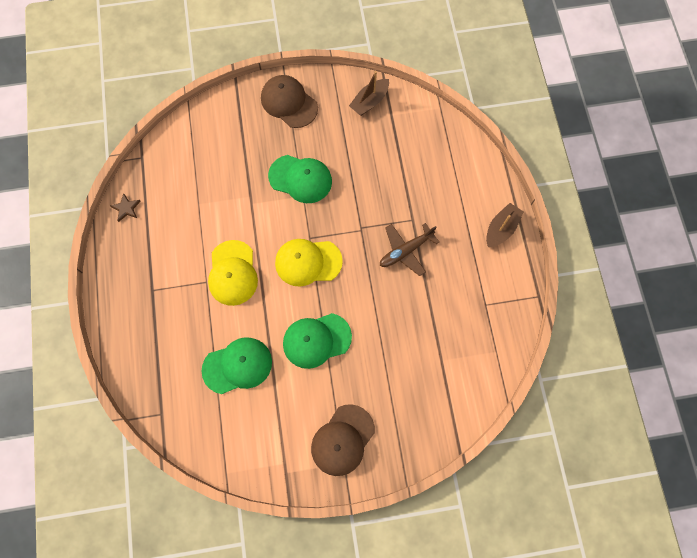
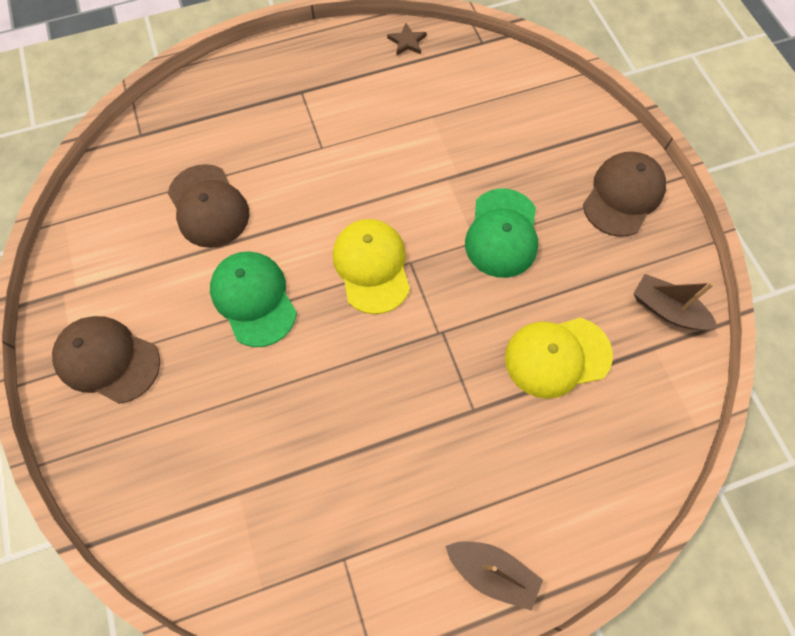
camera: 80 degrees right, 5 degrees down
green cap [201,337,272,394] -> brown cap [168,164,249,248]
yellow cap [208,240,258,306] -> yellow cap moved to [505,318,613,399]
brown plane [380,223,439,276] -> none

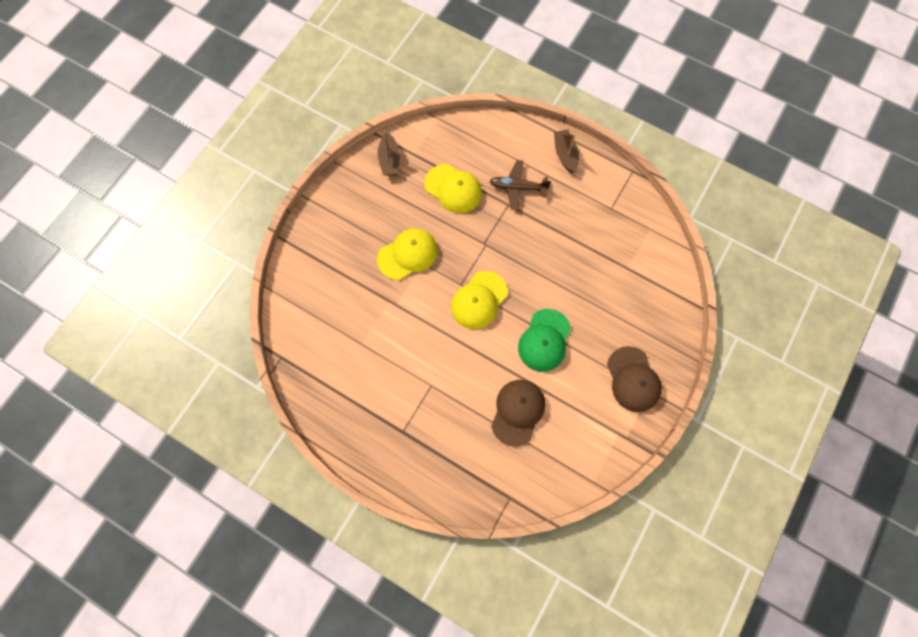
camera: 130 degrees left, 5 degrees up
brown star [387,23,427,56] -> none
green cap [465,188,538,278] -> yellow cap [377,228,438,280]
brown cap [583,152,666,237] -> none
none -> brown plane [489,160,551,210]

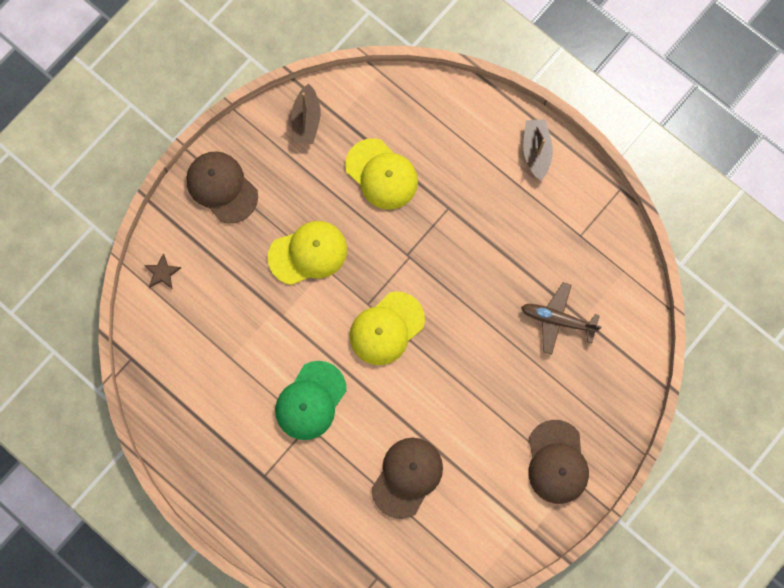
camera: 10 degrees right, 5 degrees up
brown plane [489,160,551,210] -> brown plane moved to [521,283,601,355]
green cap [518,309,571,372] -> green cap moved to [275,361,347,440]
none -> brown star [144,253,181,288]
none -> brown cap [186,151,258,224]

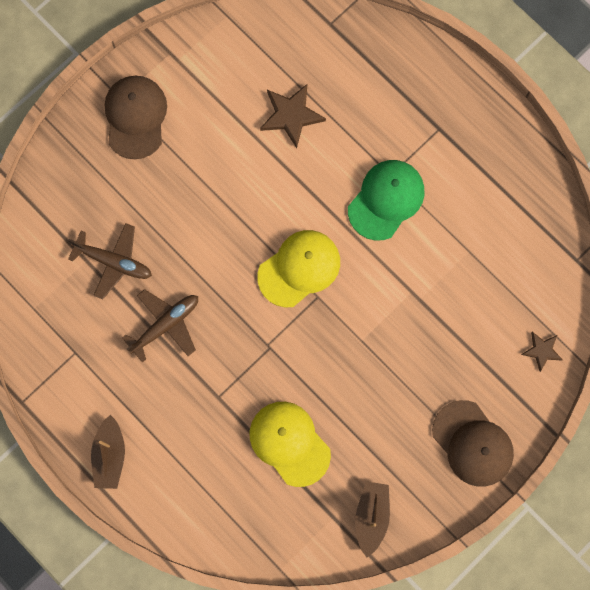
camera: 175 degrees left, 0 degrees up
yellow cap [268,221,347,285] -> none
brown cap [371,438,443,519] -> brown star [260,84,326,148]
none -> brown plane [122,289,198,363]

